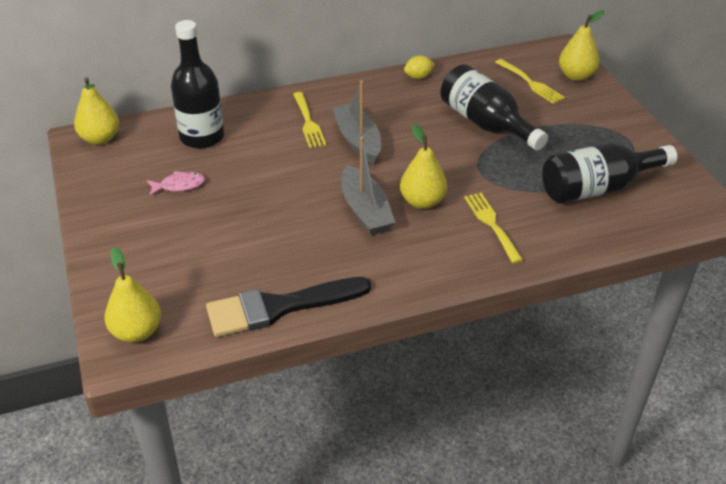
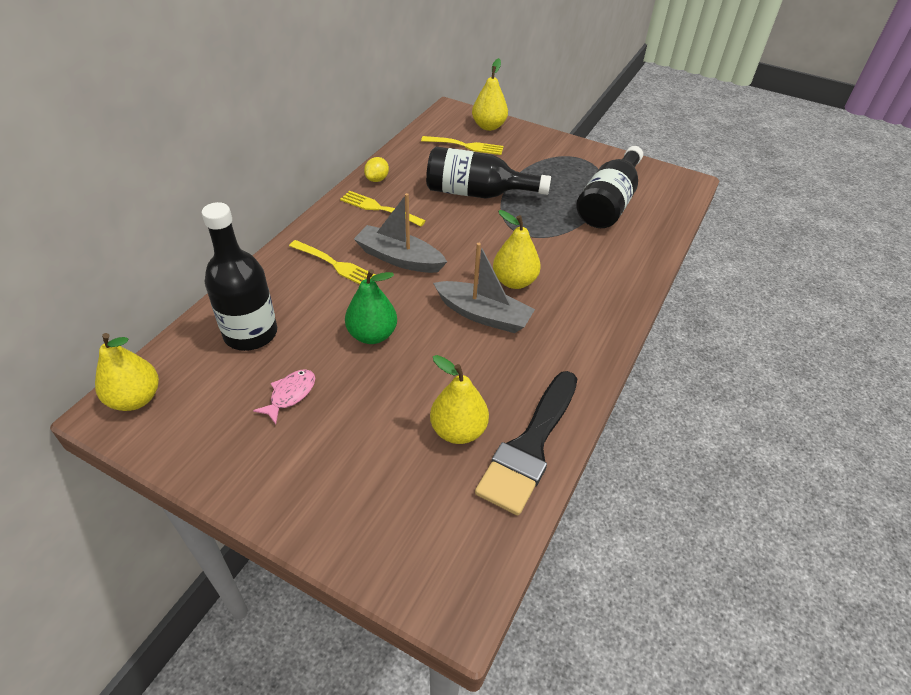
camera: 45 degrees left, 5 degrees up
yellow pear [105,247,161,343] -> yellow pear moved to [430,355,489,444]
yellow fork [464,193,523,264] -> yellow fork moved to [340,191,426,226]
none -> green pear [345,269,397,344]

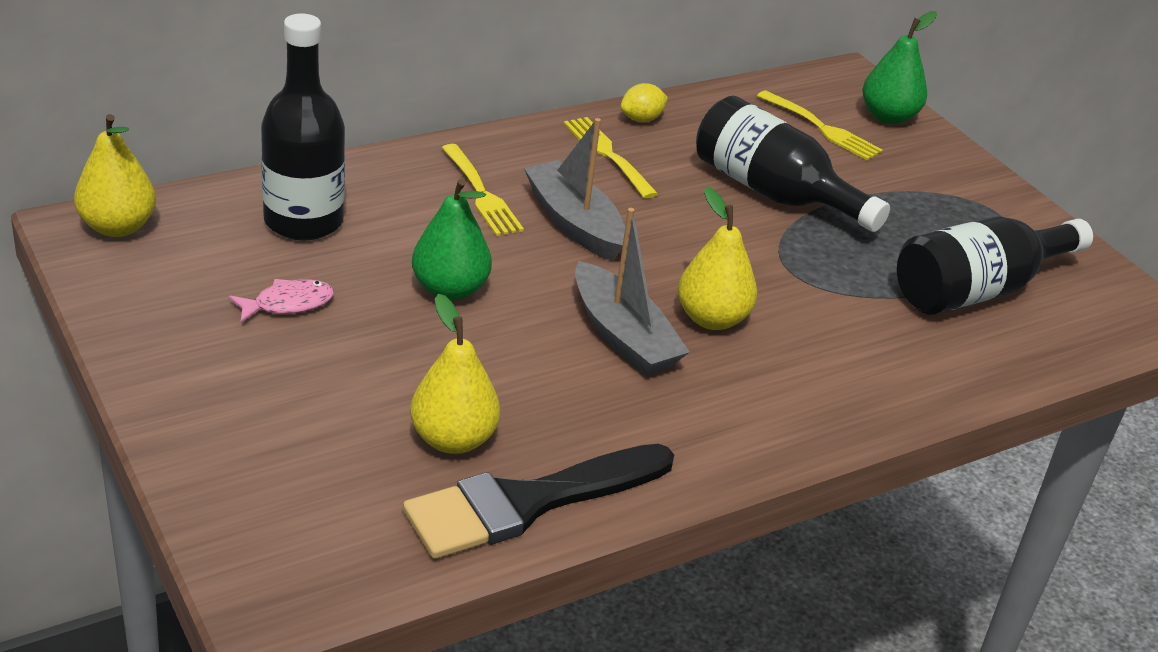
camera: 30 degrees right, 10 degrees down
yellow pear [472,58,508,131] -> green pear [862,11,937,124]

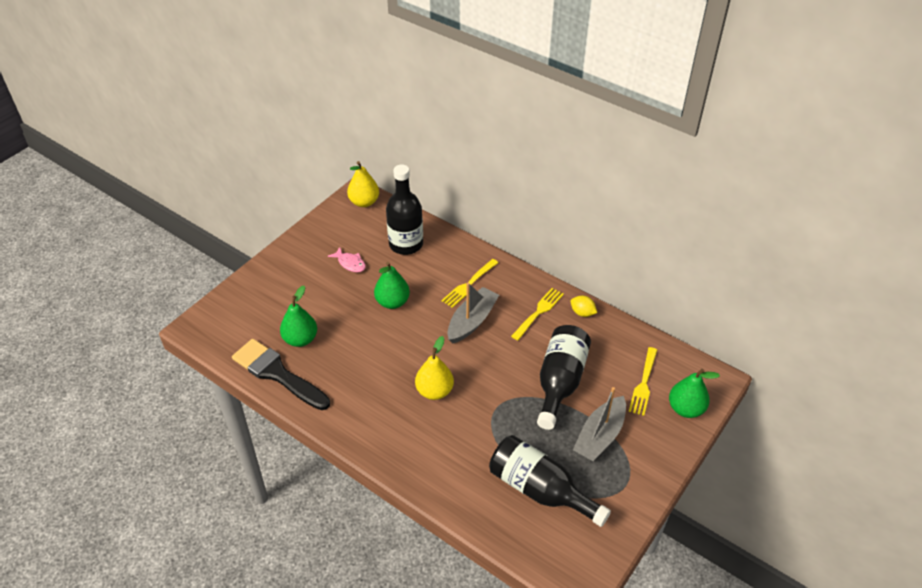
camera: 70 degrees right, 10 degrees up
yellow pear [410,294,500,454] -> green pear [280,286,317,347]
grey boat [575,208,690,376] -> grey boat moved to [573,387,626,461]

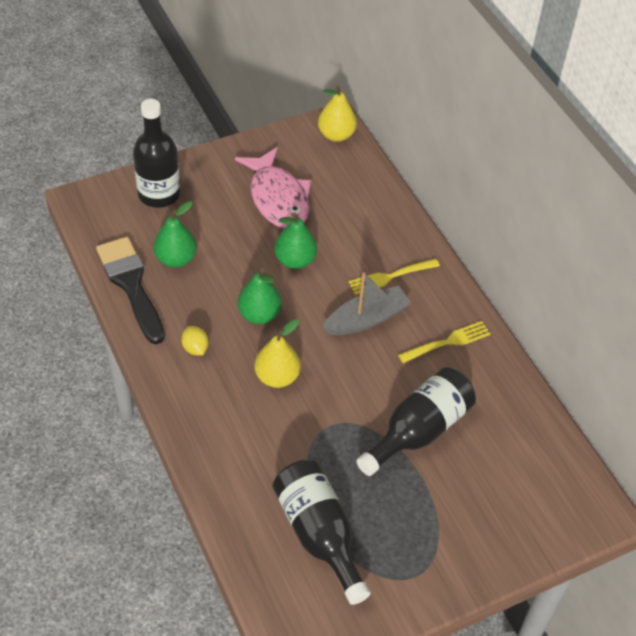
camera: 25 degrees right, 5 degrees up
pink fish [328,247,366,272] -> pink fish [235,147,311,229], size x2.19
black bottle [386,165,423,255] -> black bottle moved to [133,99,180,208]
yellow lemon [570,296,597,317] -> yellow lemon moved to [181,326,209,355]
grey boat [573,387,626,461] -> none
yellow fork [629,347,657,416] -> none
green pear [669,369,720,418] -> green pear moved to [238,268,282,324]

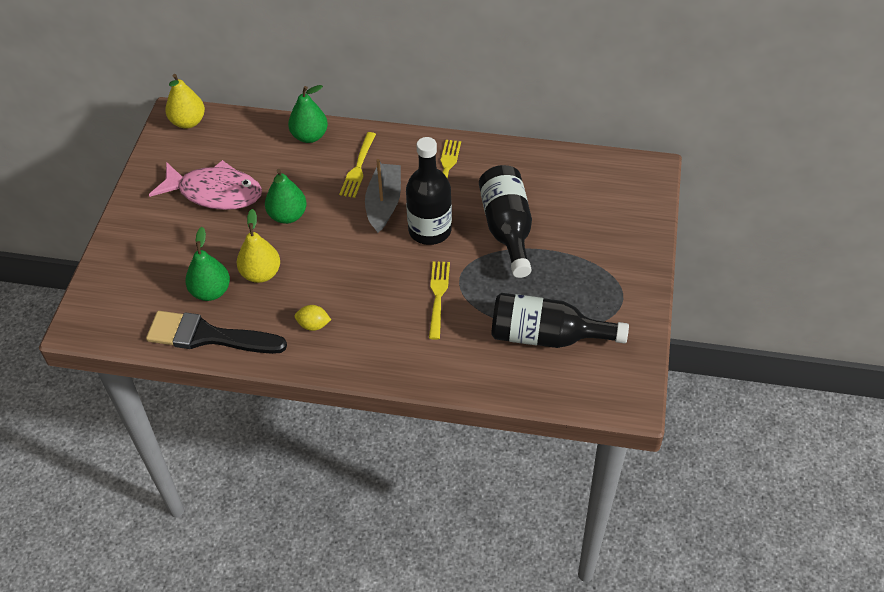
camera: 50 degrees left, 0 degrees up
black bottle [133,99,180,208] -> black bottle moved to [406,137,452,245]
green pear [238,268,282,324] -> green pear moved to [288,85,328,143]
yellow pear [254,319,301,388] -> yellow pear moved to [237,209,280,283]
none -> yellow fork [429,261,450,340]

